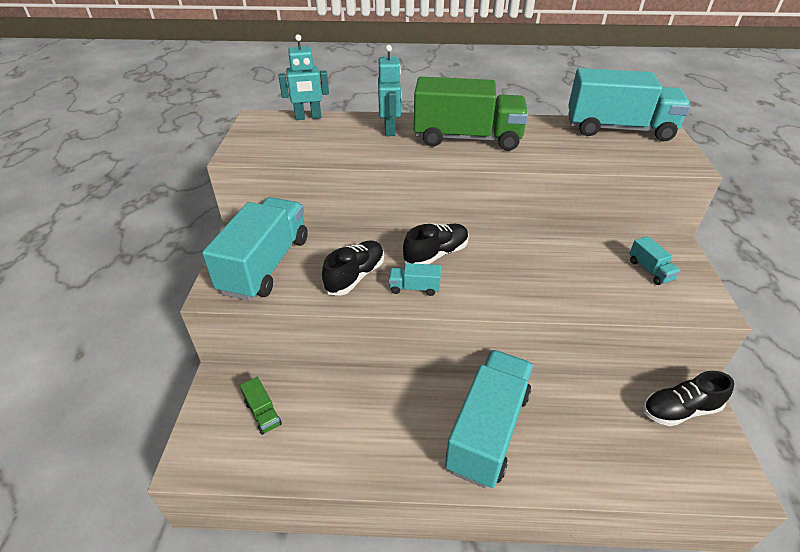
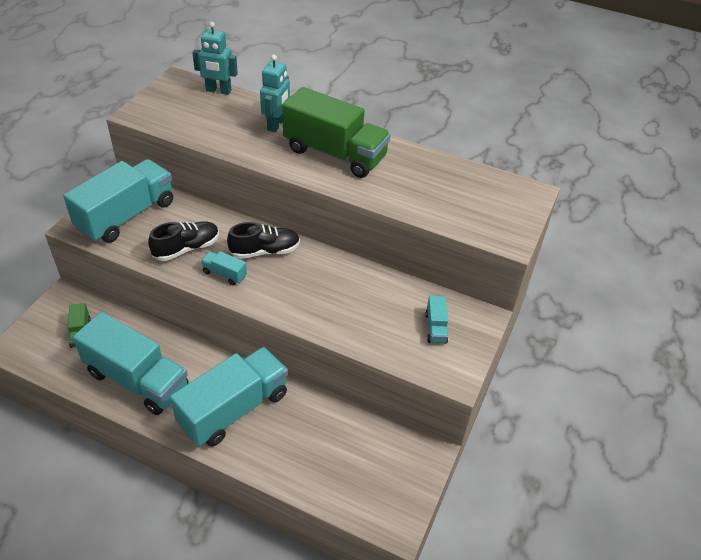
camera: 20 degrees right, 5 degrees up
turquoise truck [568,68,691,141] -> turquoise truck moved to [73,312,188,415]
black shoe [643,371,734,426] -> none

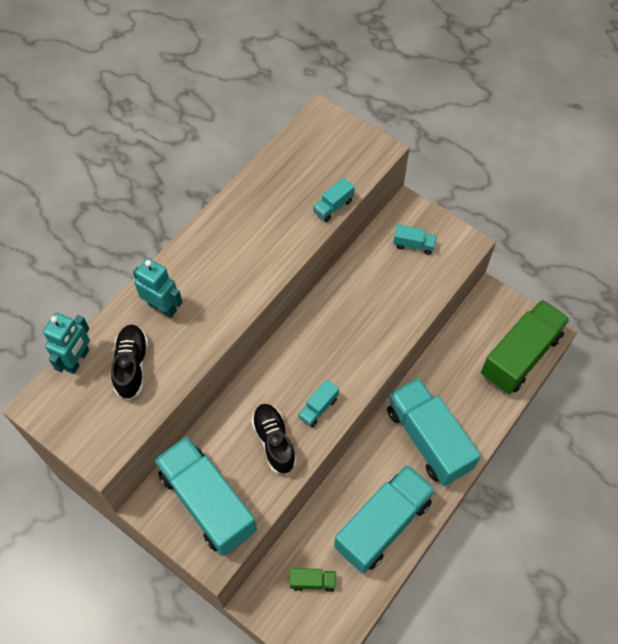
camera: 75 degrees left, 15 degrees up
black shoe [227,222,300,259] -> black shoe moved to [111,325,148,400]
green truck [282,87,391,178] -> green truck moved to [481,300,570,394]
none -> turquoise truck [313,178,355,222]

